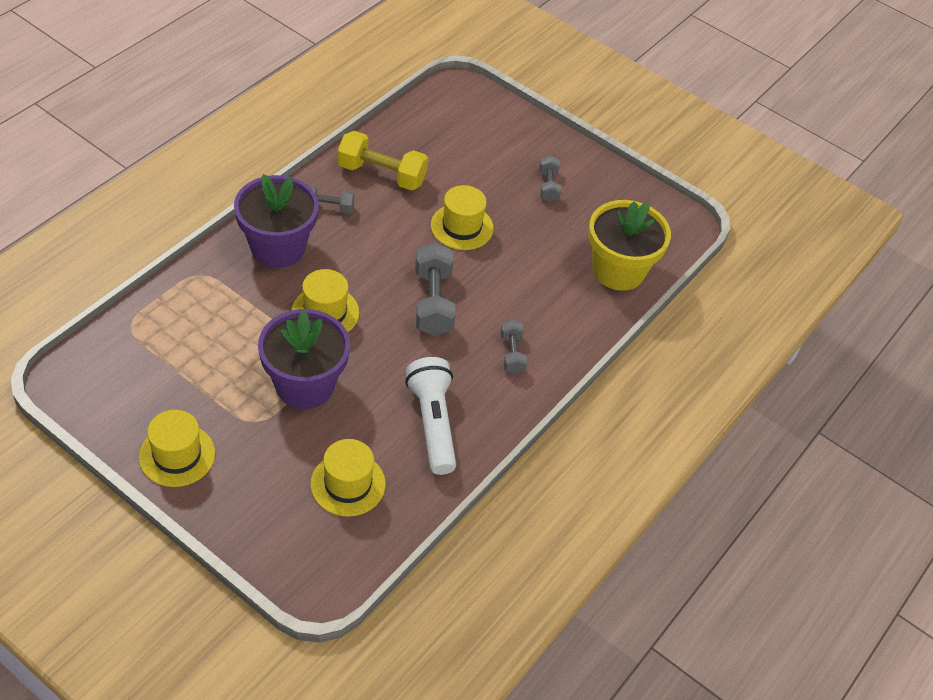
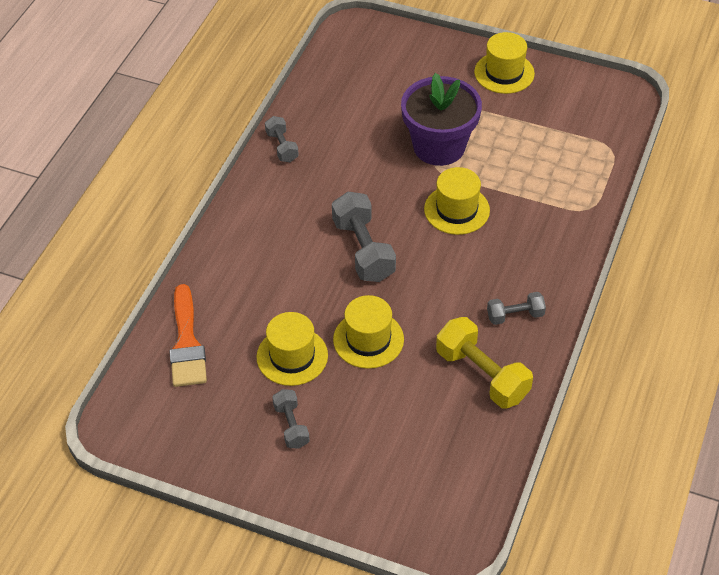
camera: 170 degrees right, 0 degrees up
purple flower pot [234,174,319,268] -> none
yellow hat [310,439,386,517] -> yellow hat moved to [257,312,328,386]
yellow dumbbell [338,131,428,191] -> yellow dumbbell turned 45 degrees clockwise [436,317,533,408]
white flashlight [405,357,456,475] -> none
grey dumbbell [500,319,527,374] -> grey dumbbell moved to [265,116,299,162]
yellow flower pot [588,200,671,291] -> orange brush [169,284,207,387]

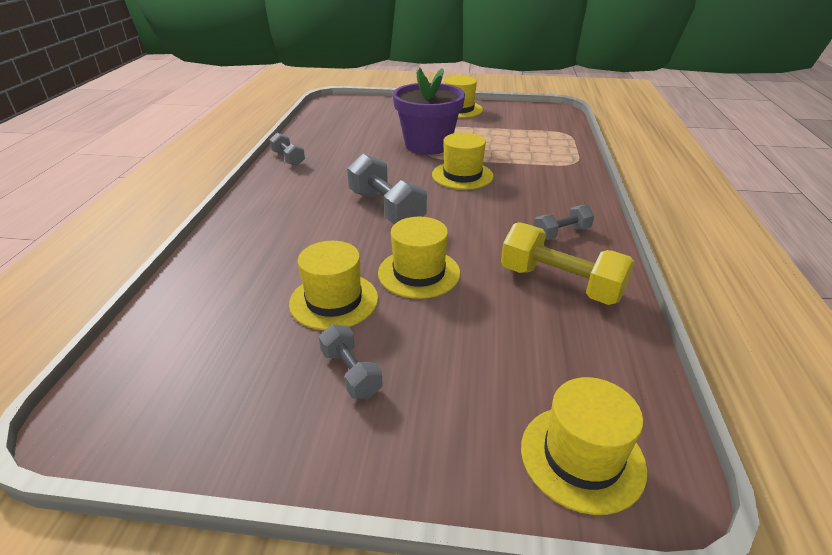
camera: 15 degrees left, 15 degrees down
orange brush [169,284,207,387] -> none
none -> yellow hat [521,377,647,515]

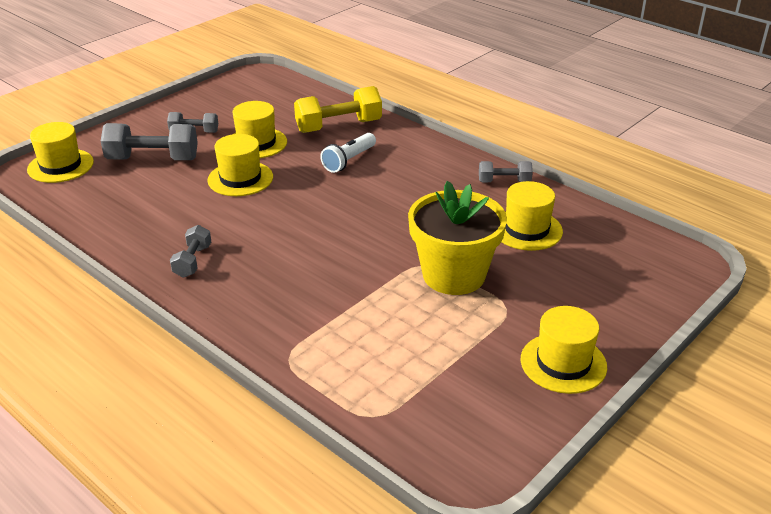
camera: 125 degrees right, 0 degrees up
grey dumbbell [347,154,427,224] -> grey dumbbell moved to [101,123,198,160]
purple flower pot [393,67,465,155] -> yellow flower pot [408,181,507,295]
yellow hat [432,132,494,190] -> yellow hat moved to [501,181,563,251]
yellow dumbbell [501,222,634,305] -> yellow dumbbell moved to [294,86,382,133]
none -> white flashlight [320,133,376,173]

